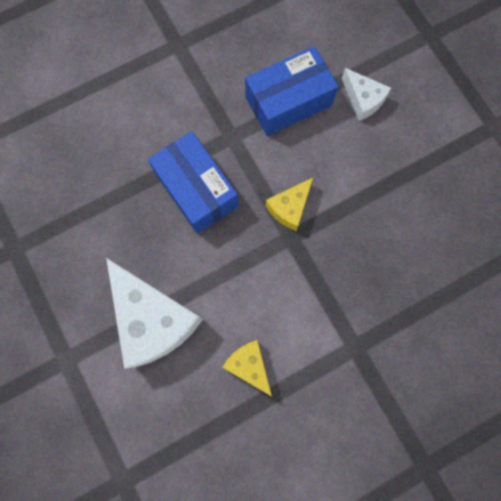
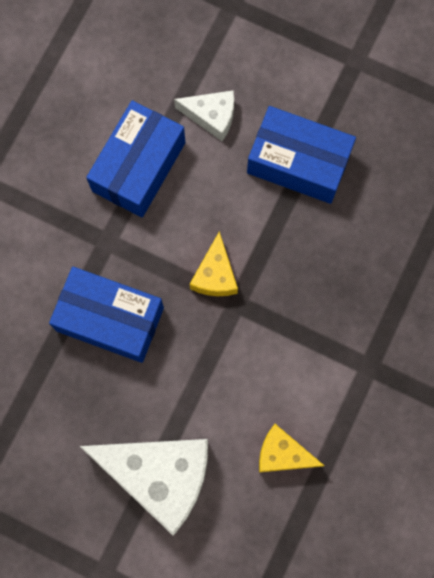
camera: 35 degrees left, 0 degrees up
none -> blue box [247,106,356,204]

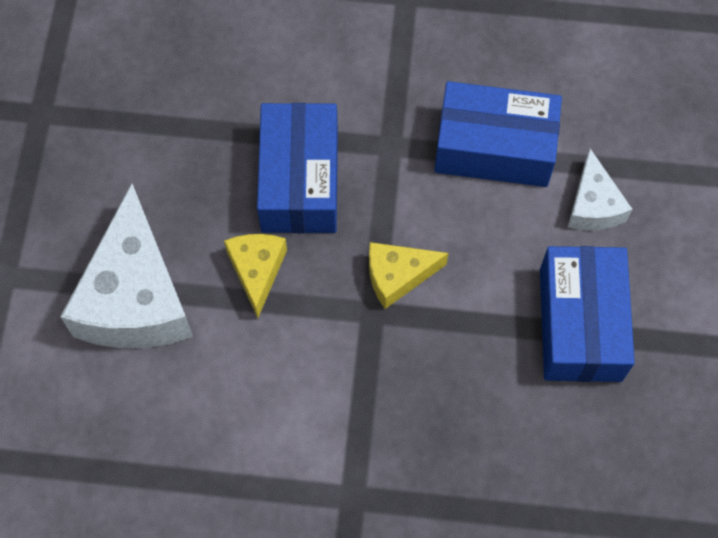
camera: 70 degrees right, 10 degrees down
yellow cheese [259,424,324,473] -> yellow cheese moved to [224,234,287,318]

